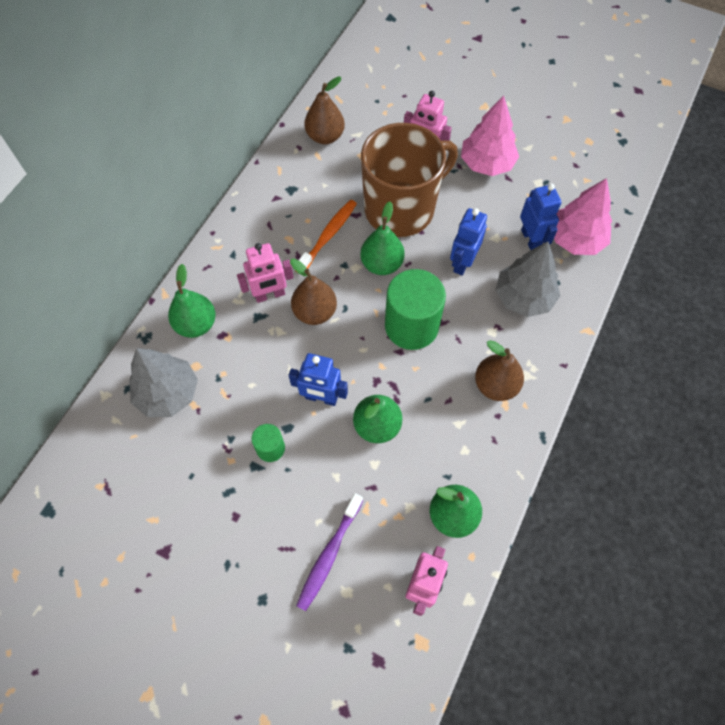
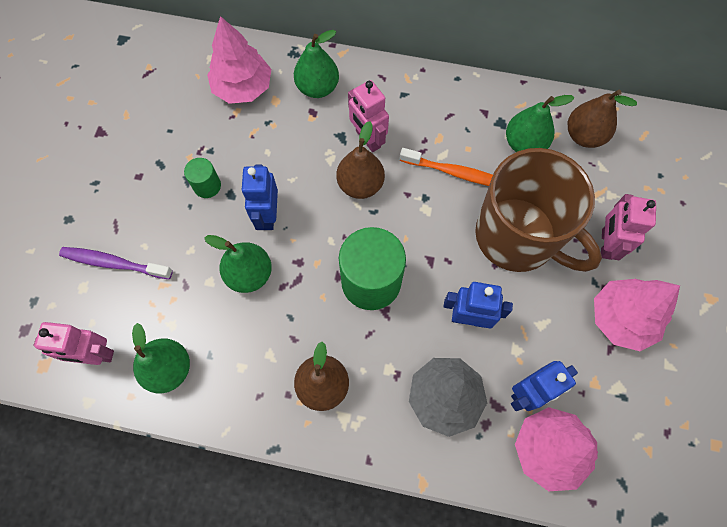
camera: 75 degrees right, 5 degrees up
grey tree [129,348,198,417] -> pink tree [207,16,271,104]
green pear [360,202,405,275] -> green pear moved to [506,95,574,152]

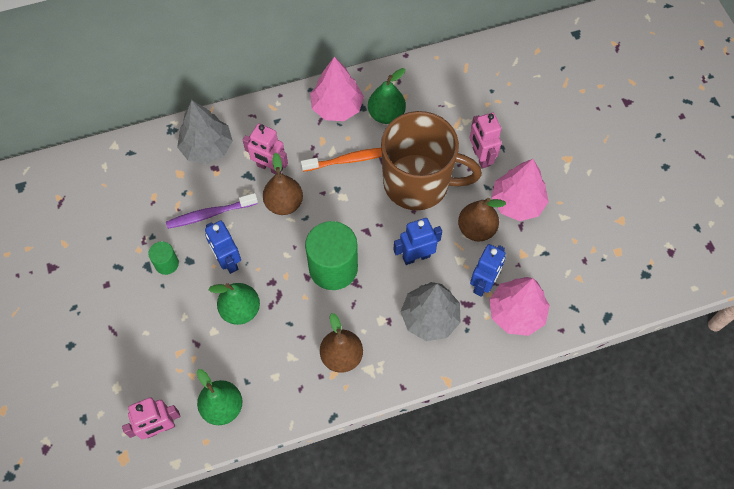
camera: 30 degrees left, 5 degrees down
purple toothbrush [59,247,173,279] -> purple toothbrush moved to [166,193,258,229]
pink tree [207,16,271,104] -> pink tree moved to [310,57,364,121]
green pear [294,30,339,98] -> grey tree [177,100,233,164]
brown pear [568,90,637,148] -> brown pear moved to [458,198,506,241]

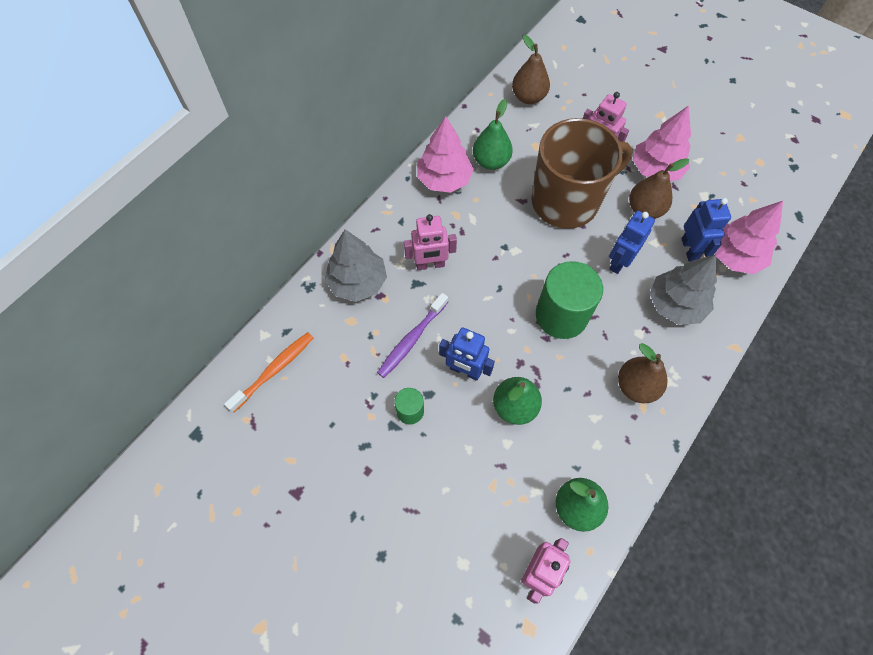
camera: 35 degrees left, 0 degrees up
brown pear [263,153,303,215] -> brown pear moved to [512,35,550,104]
orange toothbrush [301,148,382,172] -> orange toothbrush moved to [224,332,313,413]

